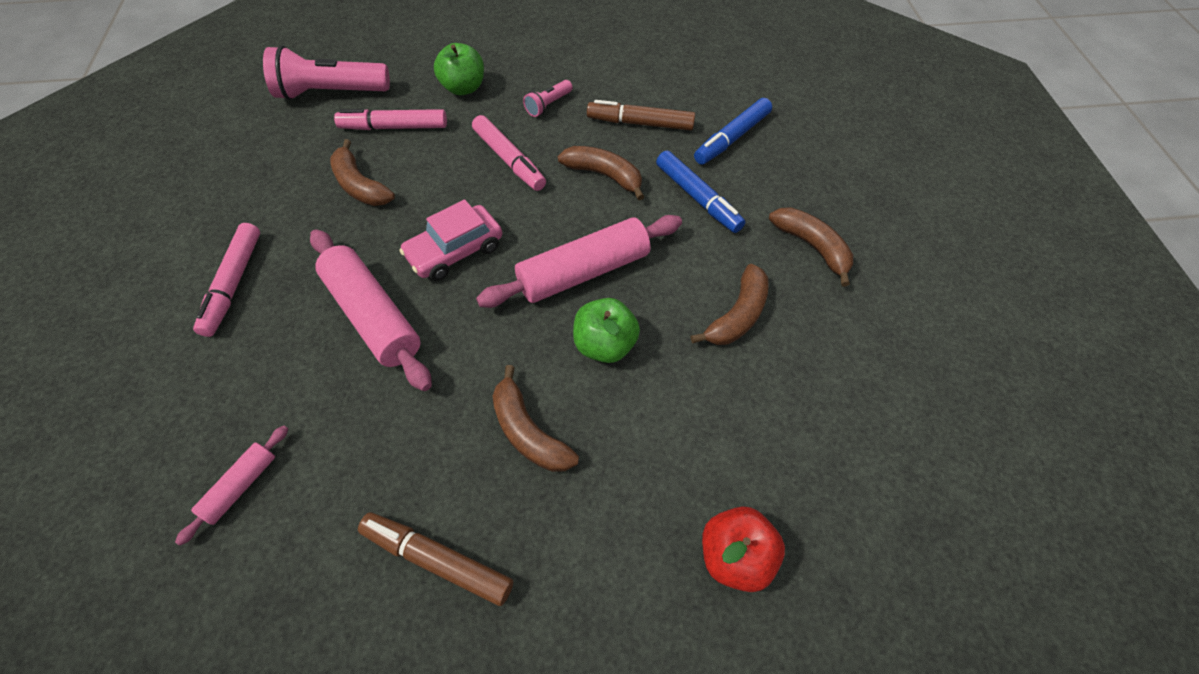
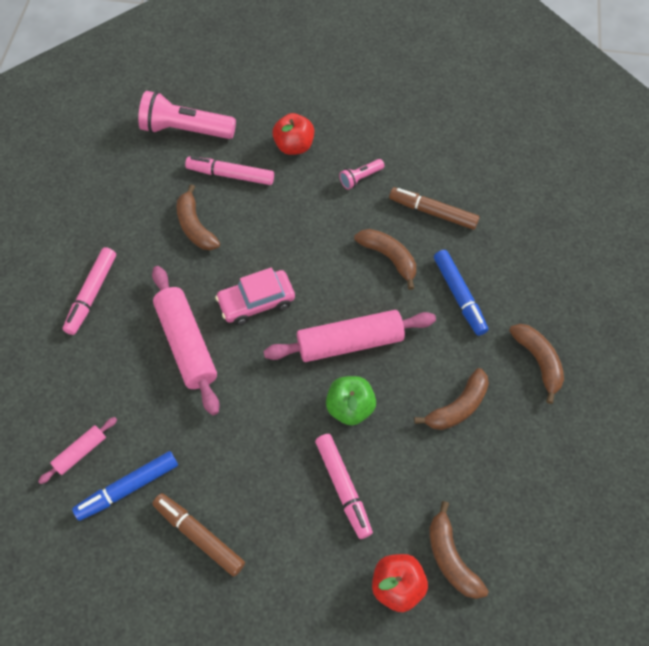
camera: 15 degrees right, 5 degrees up
green apple [434,43,484,95] -> red apple [272,113,314,155]
pink marker [472,115,546,191] -> pink marker moved to [315,434,373,539]
brown banana [492,365,579,472] -> brown banana moved to [429,501,489,599]
blue marker [694,98,772,165] -> blue marker moved to [72,451,178,521]

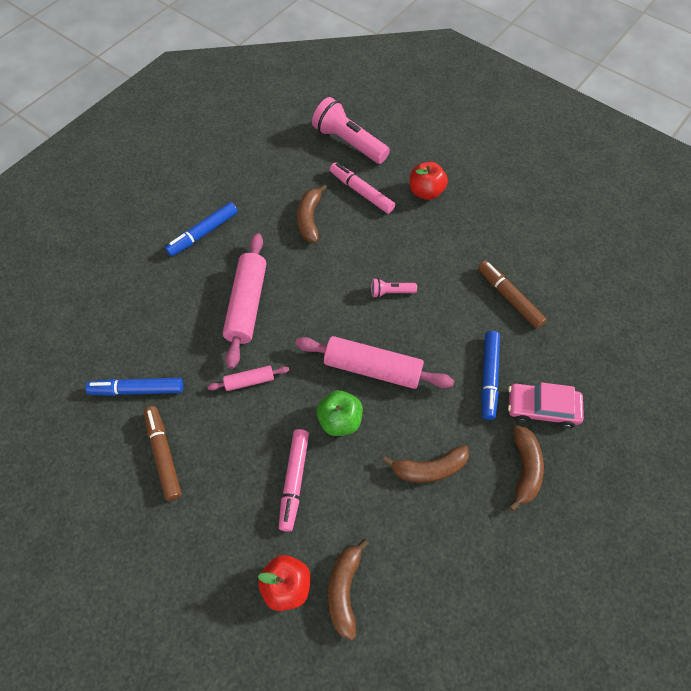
camera: 30 degrees right, 0 degrees up
pink rolling pin [38,417,117,484] -> pink rolling pin moved to [207,365,289,391]
pink marker [63,247,116,335] -> blue marker [165,202,238,257]
pink car [215,267,295,325] -> pink car moved to [508,382,584,429]
pink flashlight [339,159,385,190] -> pink flashlight moved to [371,278,417,298]
brown banana [354,229,416,290] -> none

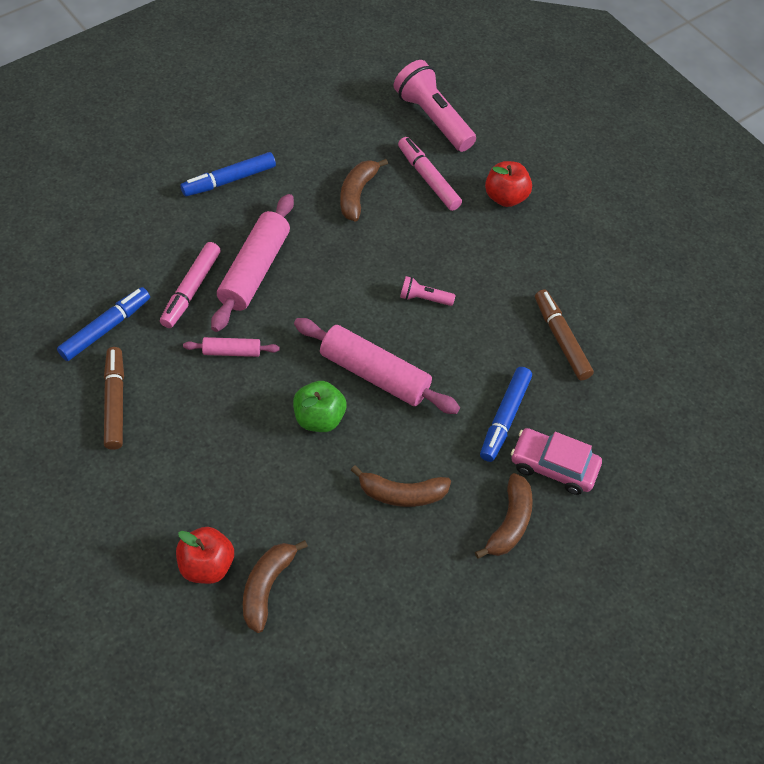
camera: 10 degrees right, 5 degrees down
blue marker [85,378,183,396] -> blue marker turned 120 degrees clockwise [57,287,150,361]
pink marker [279,429,309,532] -> pink marker moved to [160,242,221,328]

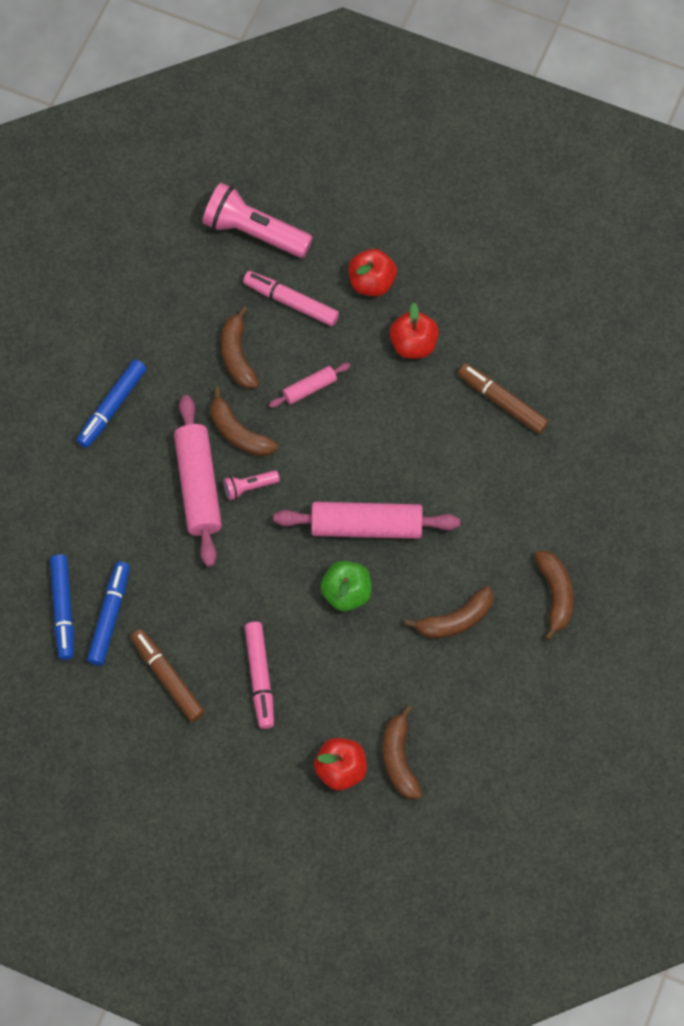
camera: 25 degrees left, 10 degrees up
pink marker [160,242,221,328] -> pink marker moved to [245,622,274,729]
pink rolling pin [183,337,280,357] -> pink rolling pin moved to [269,363,351,408]
pink flashlight [400,276,455,306] -> pink flashlight moved to [223,470,280,500]
blue marker [480,367,532,462] -> blue marker moved to [50,554,74,660]
pink car [511,428,602,495] -> none
none -> brown banana [210,387,278,456]
none -> red apple [389,303,439,359]

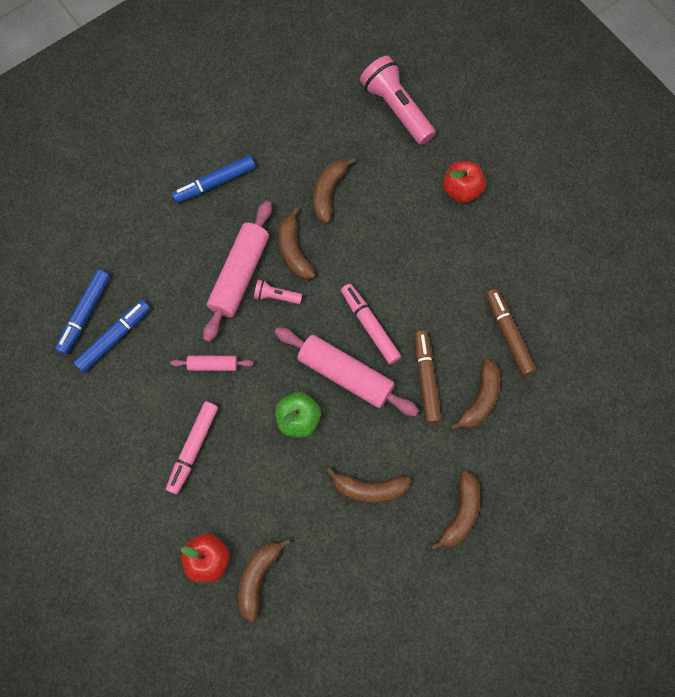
camera: 30 degrees right, 5 degrees up
brown marker [131,629,205,722] -> brown marker moved to [415,331,441,424]
pink marker [243,271,339,326] -> pink marker moved to [341,284,401,364]
pink rolling pin [269,363,351,408] -> pink rolling pin moved to [170,355,254,371]
red apple [389,303,439,359] -> none
none -> brown banana [450,359,500,431]

